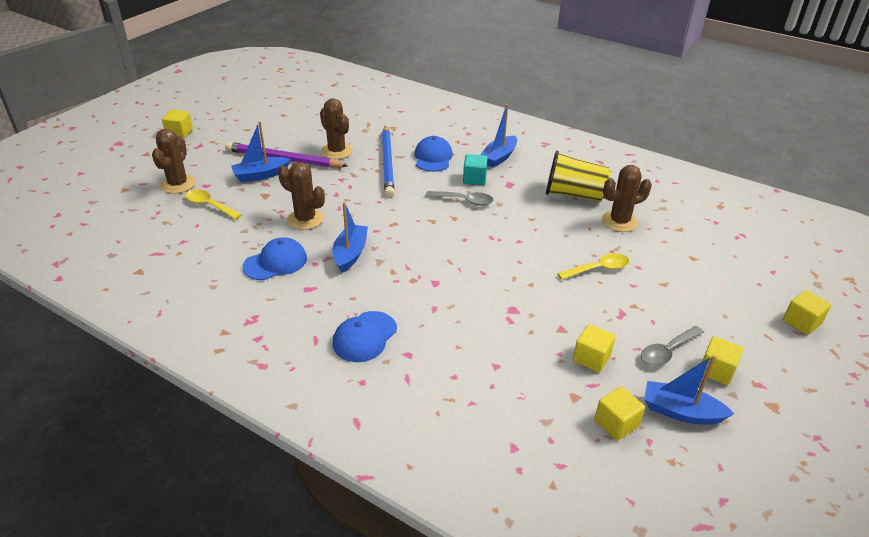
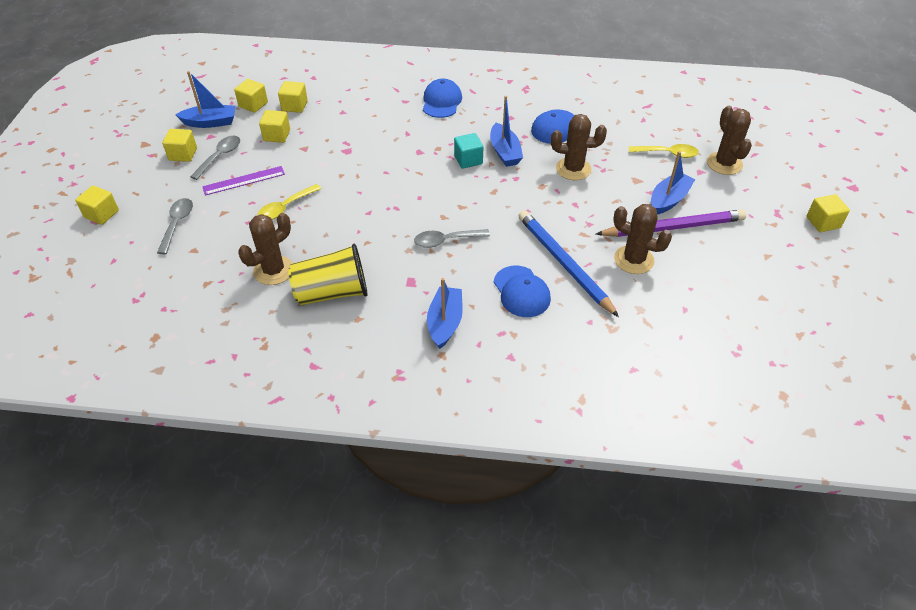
camera: 155 degrees right, 10 degrees up
turquoise cube [463,154,488,185] -> turquoise cube moved to [454,133,483,169]
none -> grey spoon [157,198,193,254]
none -> purple ruler [202,166,285,196]
none -> yellow cube [278,81,308,113]

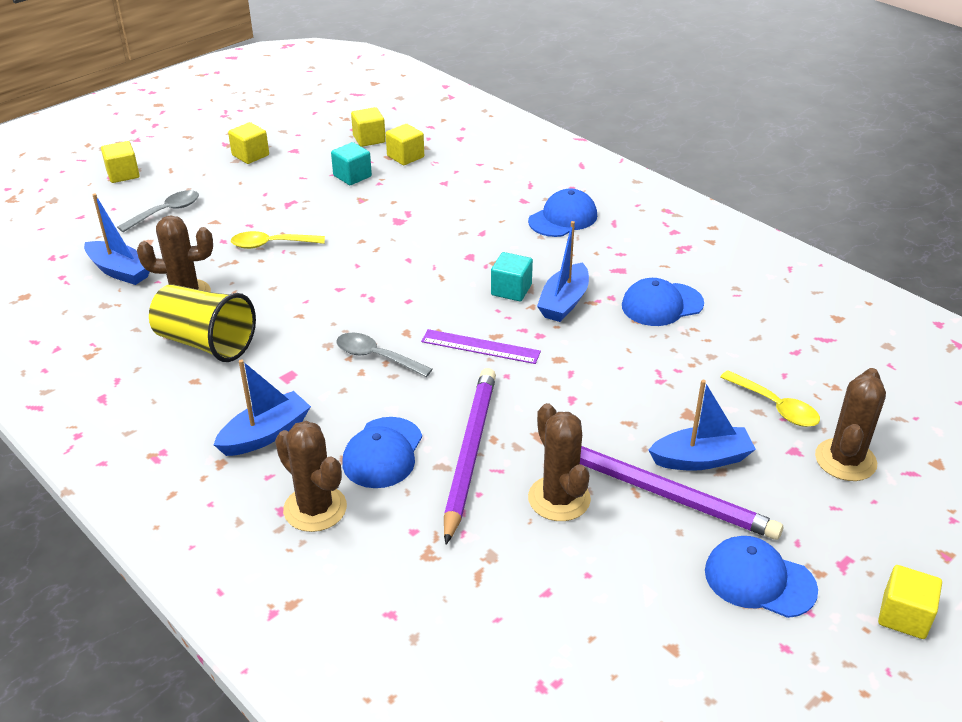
camera: 40 degrees right, 10 degrees down
blue boat [175,71,236,128] -> blue boat moved to [84,194,150,285]
grey spoon [190,136,240,180] -> none
purple ruler [202,166,285,196] -> purple ruler moved to [421,329,541,364]
yellow cube [259,110,290,143] -> turquoise cube [331,142,372,185]
blue pencil [518,210,619,317] -> purple pencil [444,368,496,544]
brown cactus [551,114,607,180] -> brown cactus moved to [275,421,347,532]
none -> blue cap [705,536,818,618]

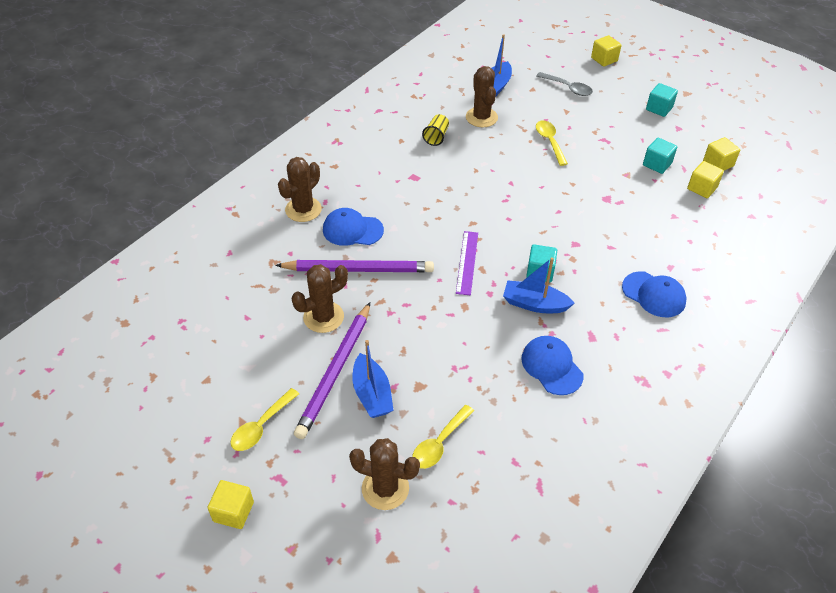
camera: 80 degrees right, 10 degrees up
yellow cup [149,284,256,362] -> yellow cup [422,114,449,146], size x0.52
blue boat [214,359,311,456] -> none
yellow cube [228,122,269,164] -> turquoise cube [646,83,678,117]
grey spoon [336,333,432,377] -> none
blue cap [705,536,818,618] -> yellow spoon [230,388,299,451]

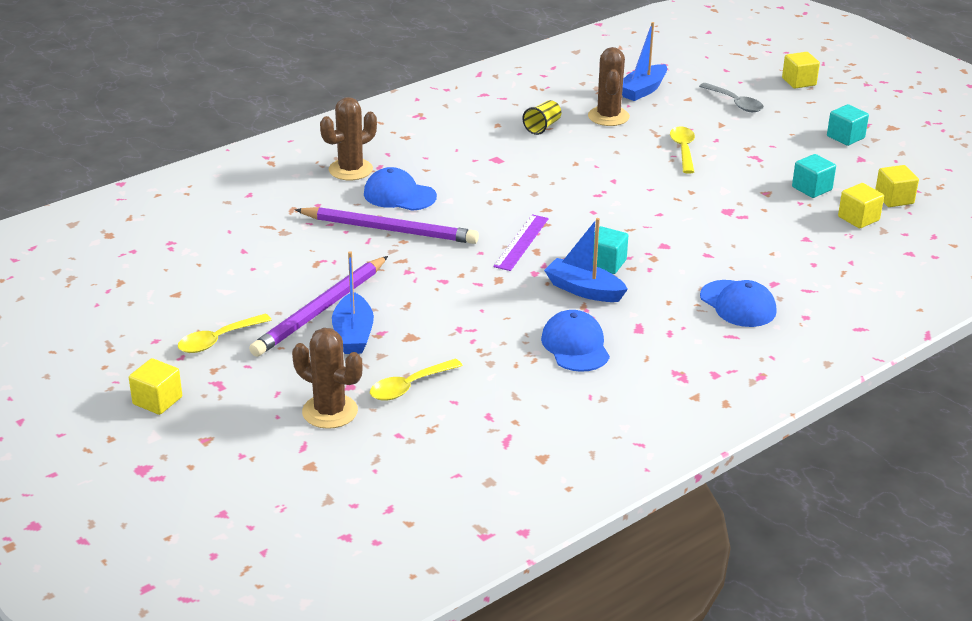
camera: 15 degrees right, 15 degrees down
brown cactus [291,264,348,333] -> none

